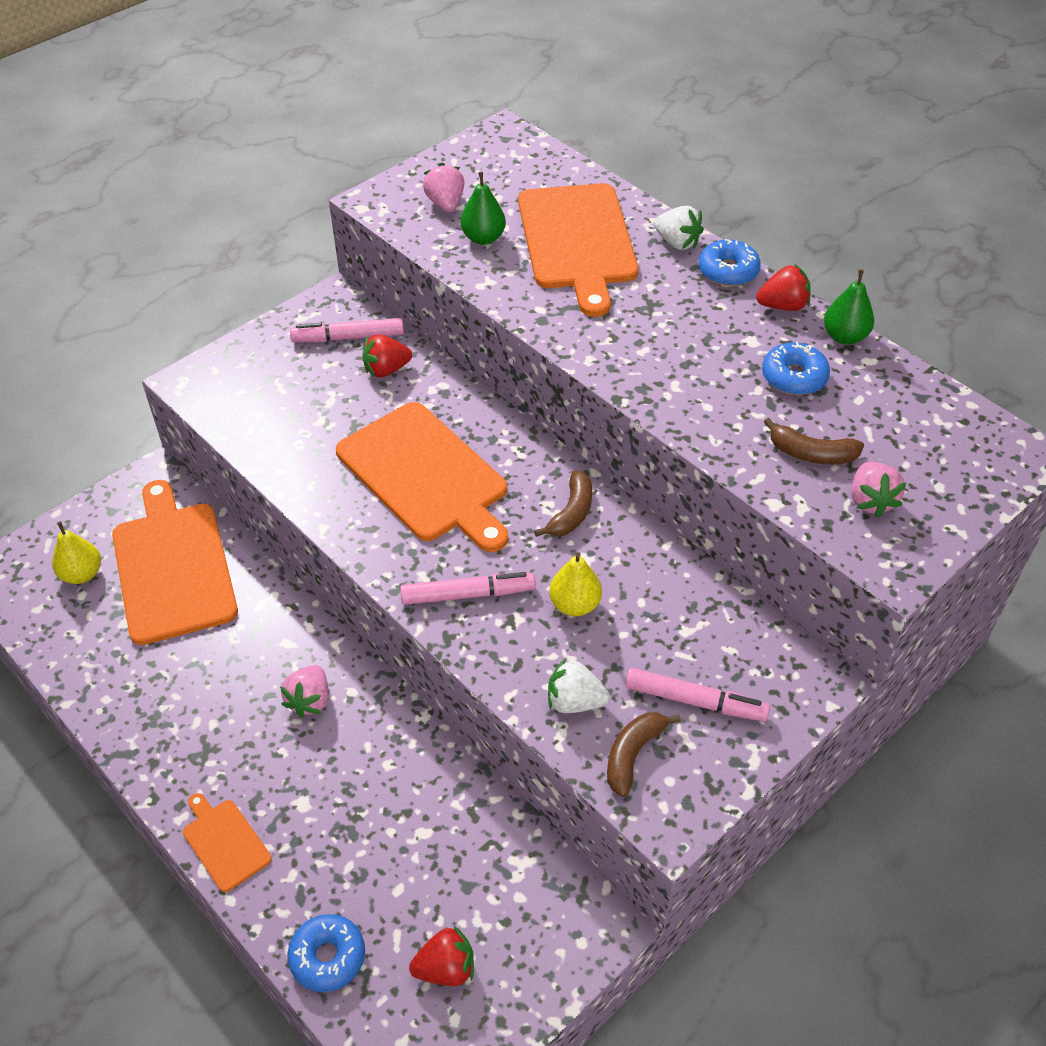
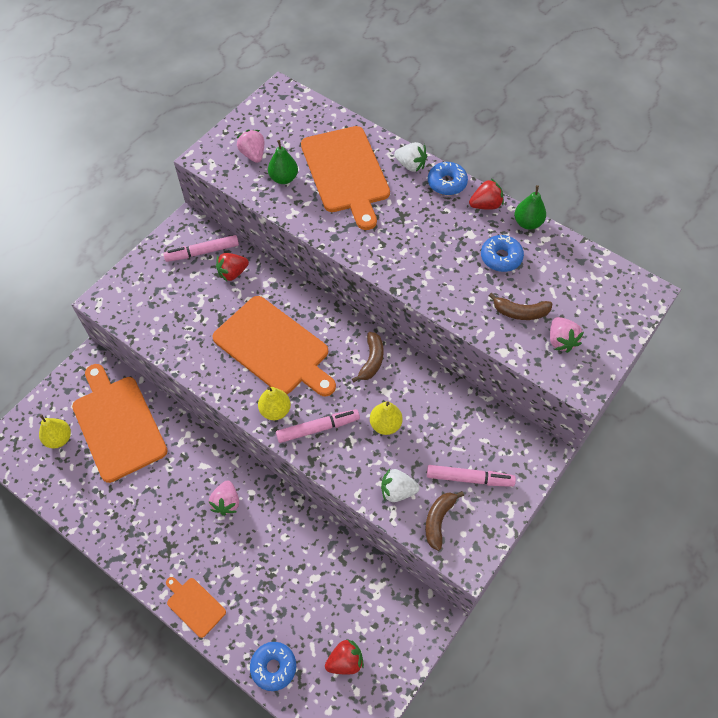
camera: 10 degrees left, 10 degrees up
none -> yellow pear [258,387,291,420]

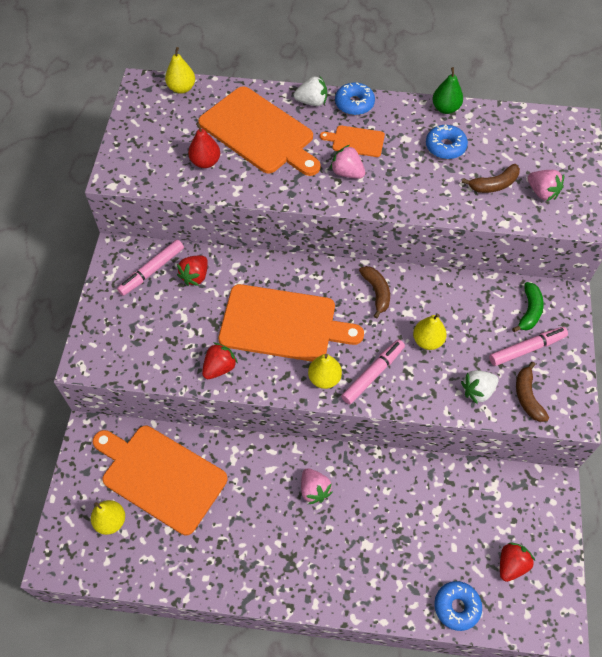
camera: 30 degrees left, 0 degrees up
orange cutting board [166,577,226,638] -> orange cutting board moved to [320,125,385,157]
pink strawberry [236,130,264,163] -> pink strawberry moved to [330,145,365,179]
green pear [268,140,298,184] -> red pear [188,122,220,168]
red strawberry [469,179,504,210] -> red strawberry moved to [202,343,238,379]
none -> yellow pear [165,47,195,94]
none -> green banana [512,282,544,332]

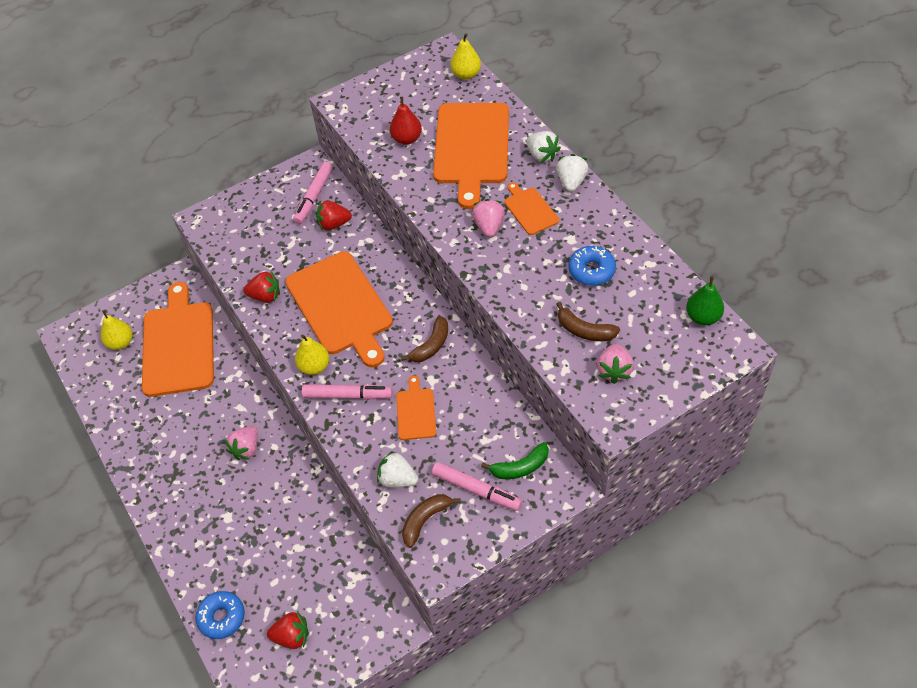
camera: 55 degrees right, 5 degrees down
pink marker [117,240,184,296] -> pink marker turned 75 degrees counterclockwise [293,161,333,224]
blue donut [335,83,375,115] -> white strawberry [556,154,588,192]
yellow pear [413,314,447,350] -> orange cutting board [396,376,436,440]
green pear [432,67,463,114] -> green pear moved to [686,276,724,325]

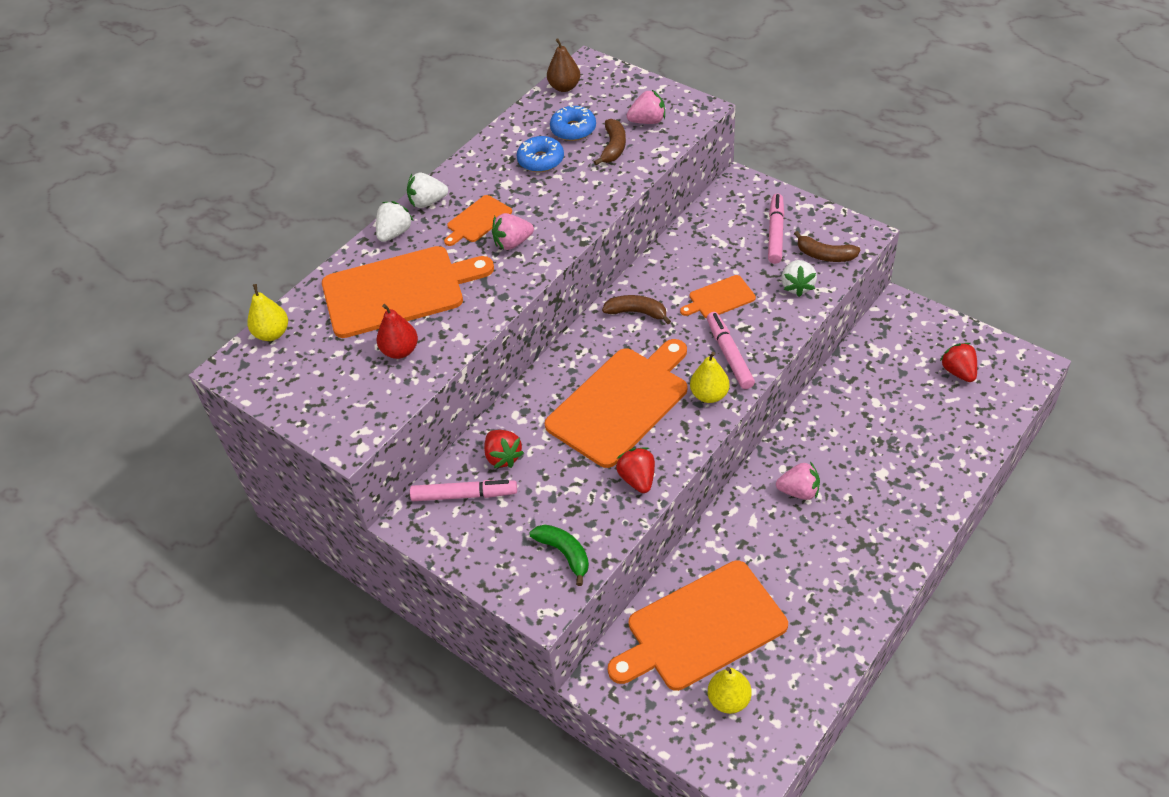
camera: 110 degrees left, 5 degrees down
blue donut [196,591,245,639] -> blue donut moved to [550,105,596,141]
green banana [481,442,549,479] -> green banana moved to [530,524,589,586]
green pear [686,276,724,325] -> brown pear [547,38,580,92]

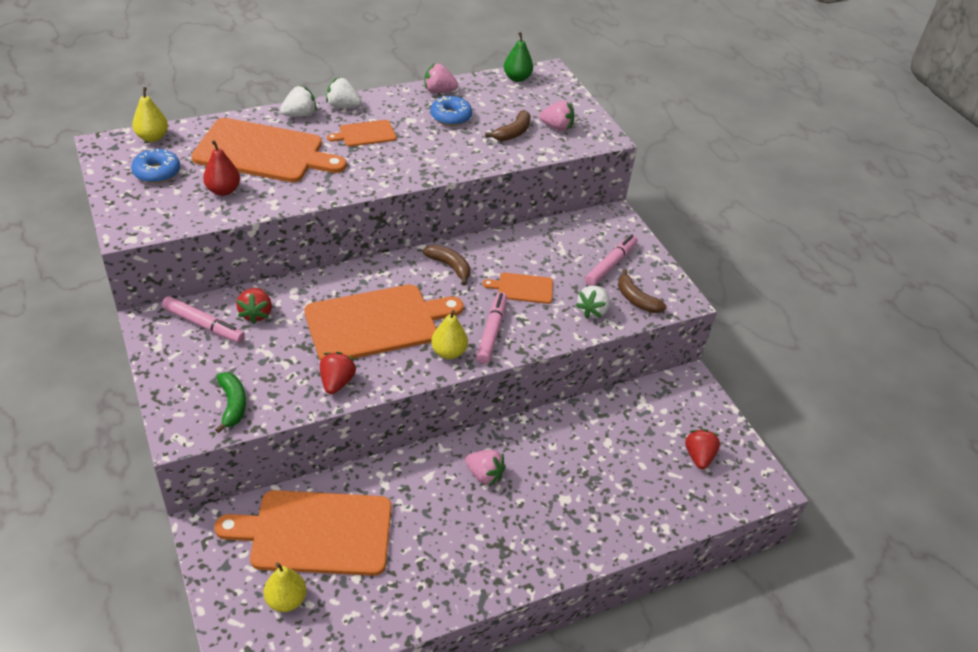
camera: 20 degrees right, 5 degrees down
pink strawberry [492,213,534,250] -> pink strawberry moved to [424,64,458,93]
brown pear [547,38,580,92] -> green pear [504,32,533,82]
blue donut [550,105,596,141] -> blue donut moved to [131,149,180,183]

